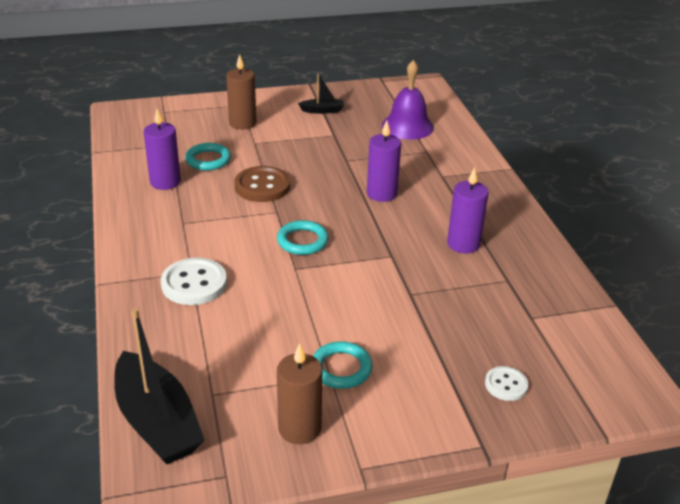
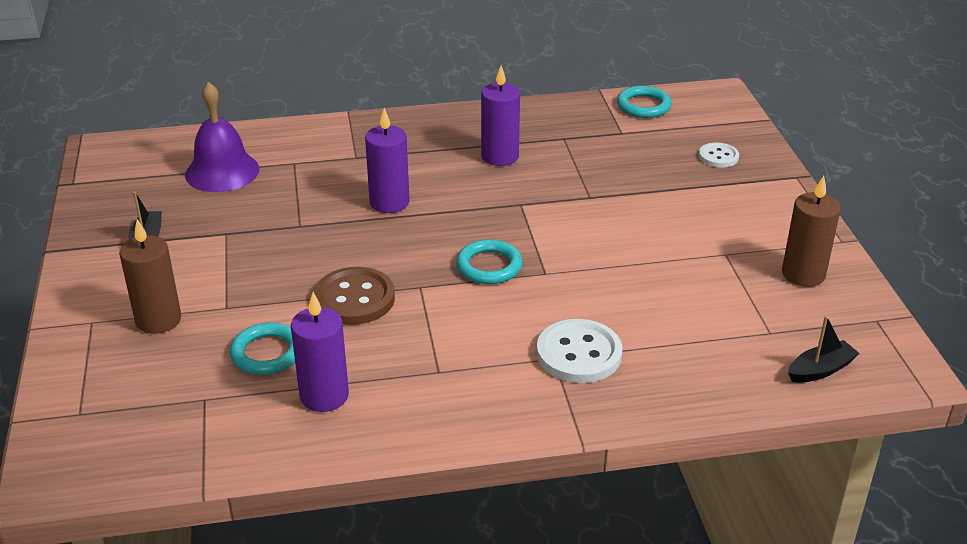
camera: 85 degrees left, 0 degrees up
black boat [114,308,205,464] -> black boat [788,316,860,383], size x0.48
turquoise ring [313,341,373,389] -> turquoise ring moved to [617,86,672,118]

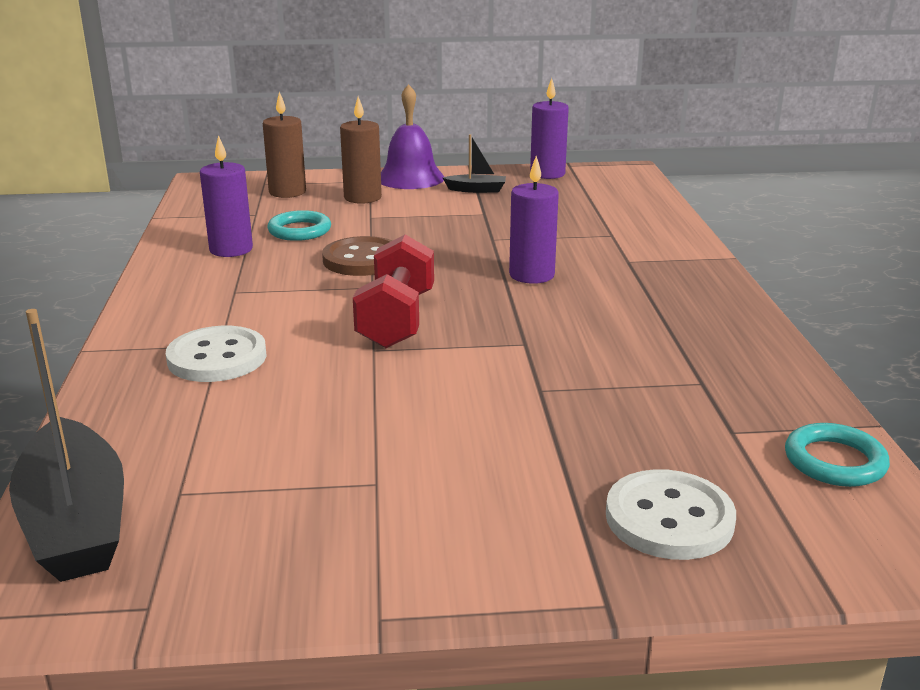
camera: 95 degrees right, 10 degrees down
purple bell [185,82,260,192] -> purple bell moved to [381,84,444,189]
turquoise ring [456,239,523,284] -> red dumbbell [353,234,434,348]
purple candle [481,66,520,166] -> purple candle moved to [530,78,569,179]
white button [699,142,739,168] -> white button [606,469,736,560], size x1.73
brown candle [782,176,841,287] -> brown candle moved to [263,92,306,198]
black boat [788,316,860,383] -> black boat [9,309,124,582], size x2.07

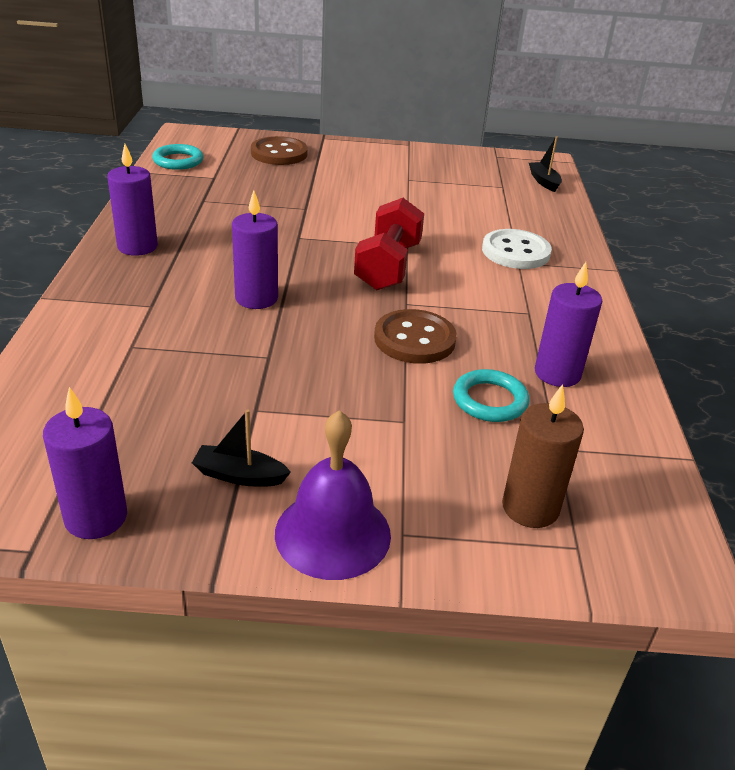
camera: 175 degrees left, 10 degrees up
black boat [9,309,124,582] -> black boat [529,136,562,192], size x0.48
brown candle [340,96,382,204] -> none
white button [606,469,736,560] -> brown button [251,136,308,165]
none -> purple candle [107,144,158,256]

